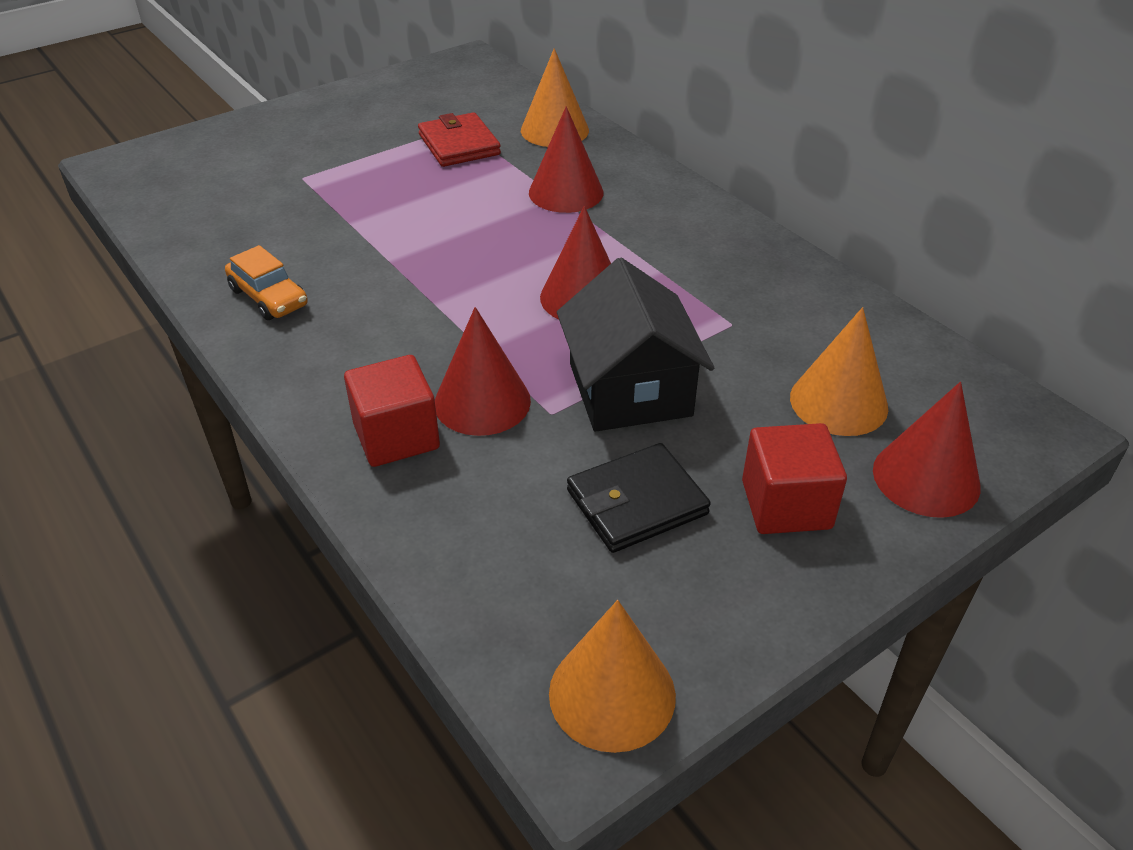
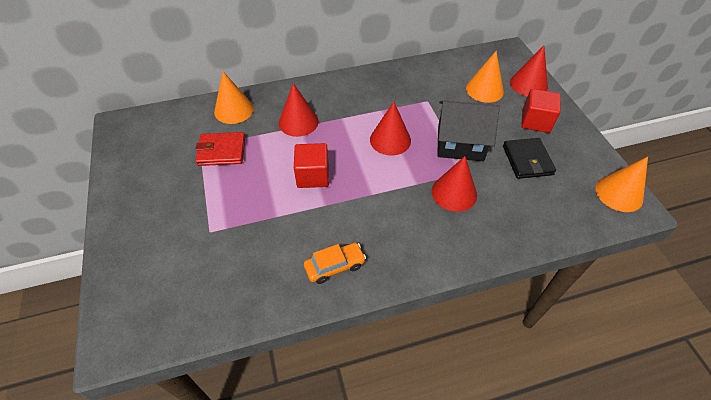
camera: 70 degrees left, 10 degrees up
red cube [344,355,440,467] -> red cube moved to [294,143,329,188]

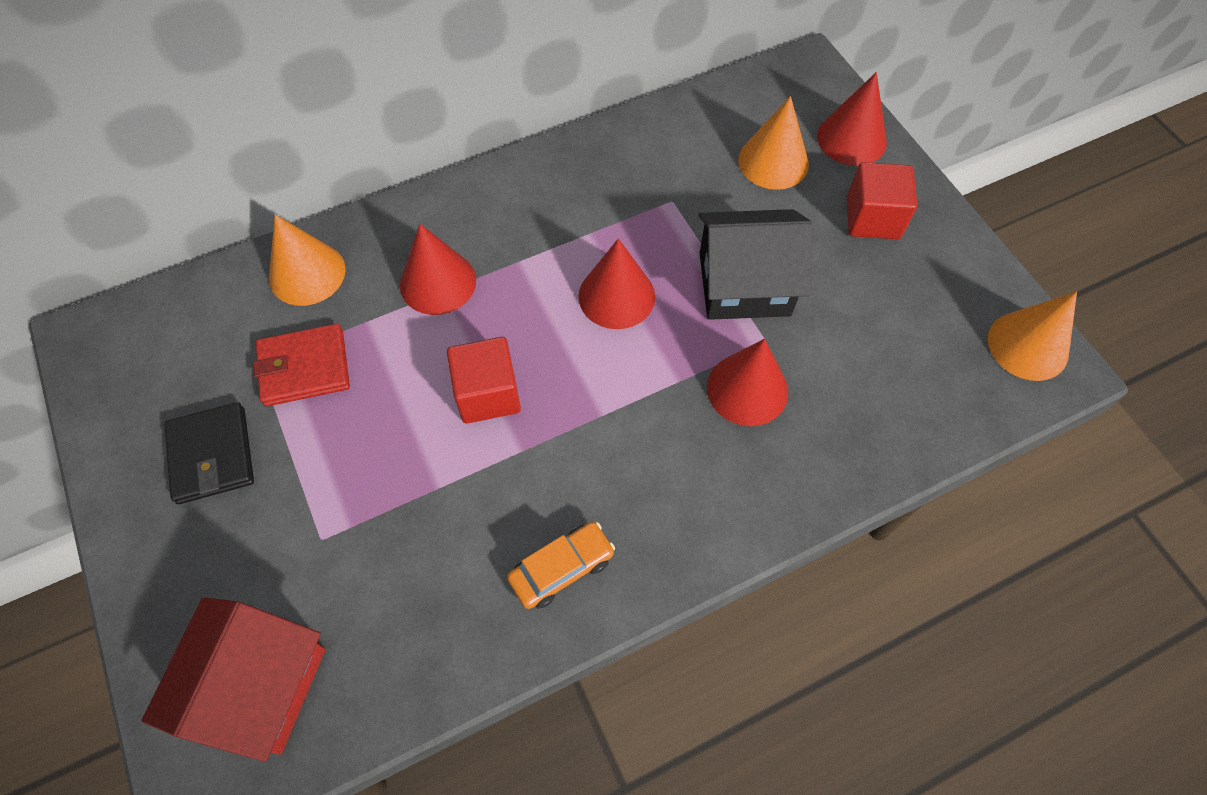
camera: 10 degrees left, 10 degrees up
black wallet [503,138,556,179] -> black wallet moved to [164,402,254,504]
none -> red house [141,597,325,762]

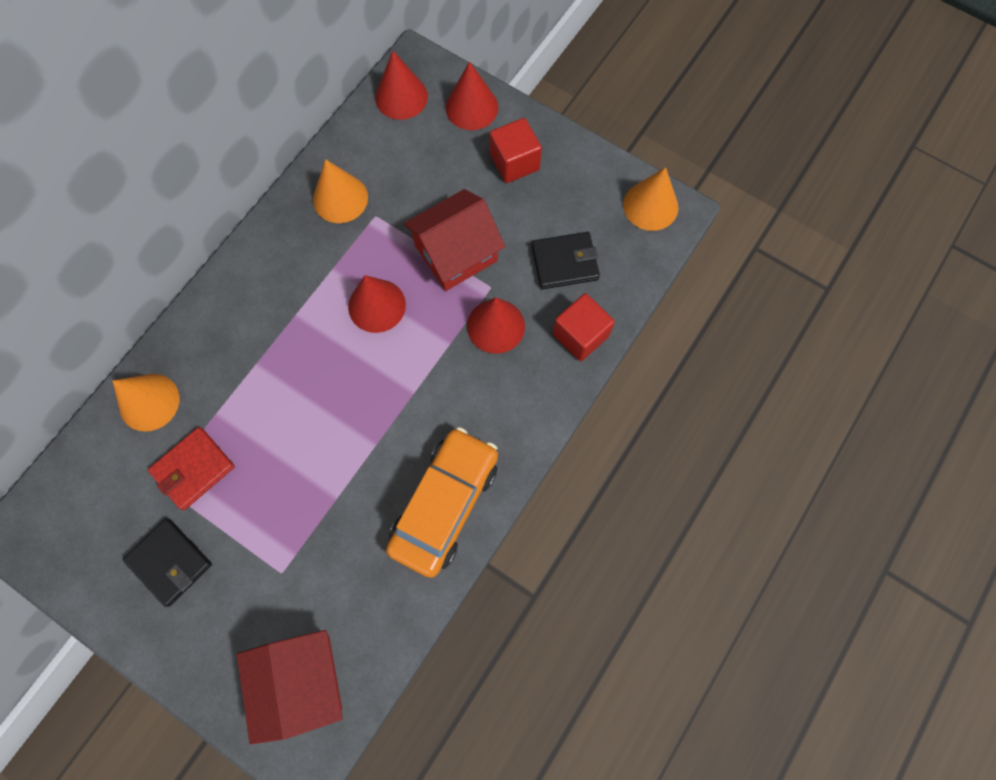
camera: 30 degrees left, 10 degrees up
red cone [400,224,476,315] -> red cone moved to [375,51,428,120]
red cube [447,337,521,424] -> red cube moved to [553,293,615,361]
orange car [507,522,615,609] -> orange car [386,427,498,578], size x1.94
black house [698,209,812,320] -> red house [403,189,505,291]
orange cone [738,96,809,190] -> orange cone moved to [313,159,368,223]
none -> black wallet [531,232,600,289]

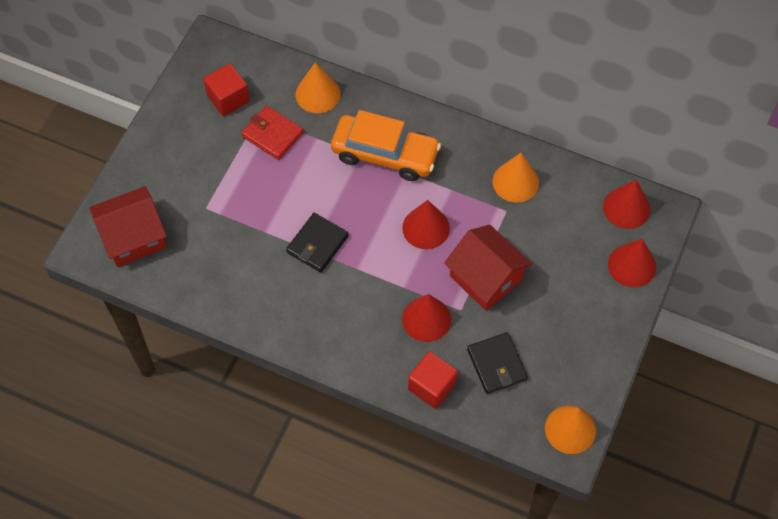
camera: 80 degrees right, 10 degrees down
black wallet [122,518,212,607] -> black wallet moved to [286,213,349,272]
orange car [386,427,498,578] -> orange car moved to [331,110,441,181]
red cube [490,118,542,183] -> red cube moved to [203,63,250,116]

